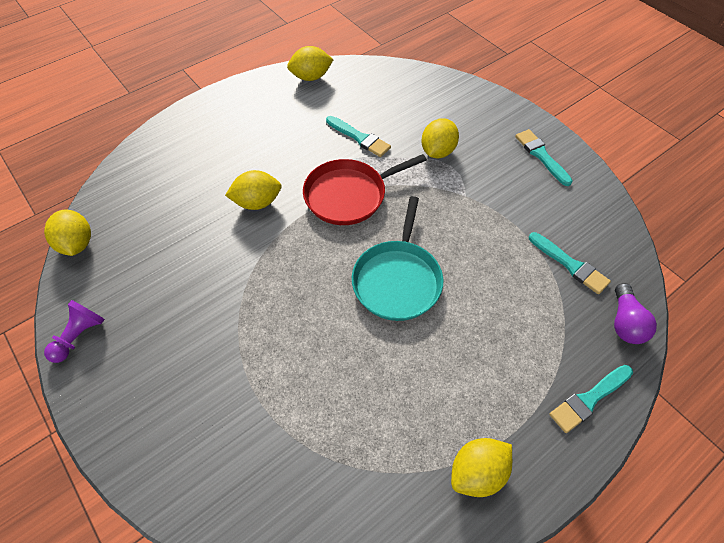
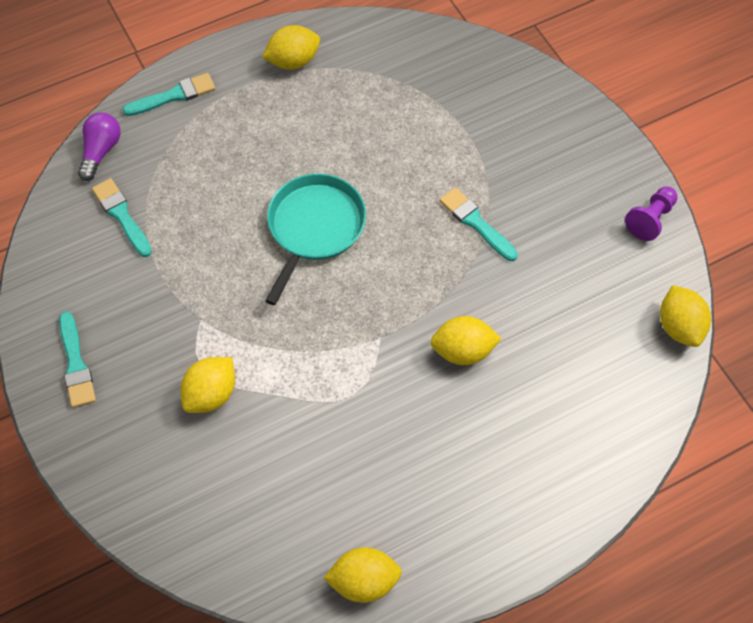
camera: 170 degrees left, 5 degrees up
red pan [303,154,427,225] -> none
turquoise brush [326,116,391,157] -> turquoise brush moved to [439,187,518,261]

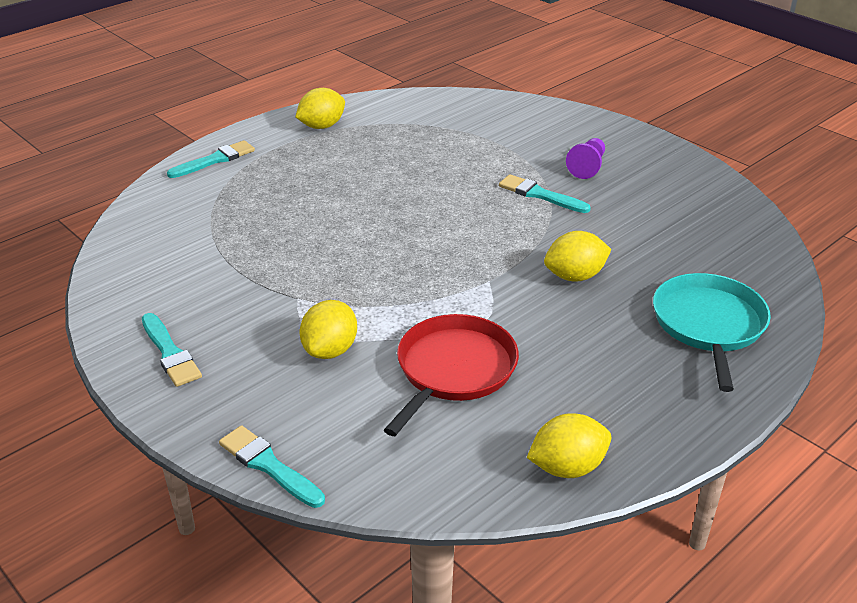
camera: 15 degrees left, 25 degrees down
purple light bulb [78,112,121,181] -> none
turquoise brush [92,178,152,257] -> turquoise brush moved to [219,425,325,508]
turquoise pan [265,174,366,305] -> turquoise pan moved to [653,273,771,392]
purple pawn [625,187,678,241] -> purple pawn moved to [566,138,605,179]
yellow lemon [660,285,711,347] -> none
none -> red pan [384,314,519,436]

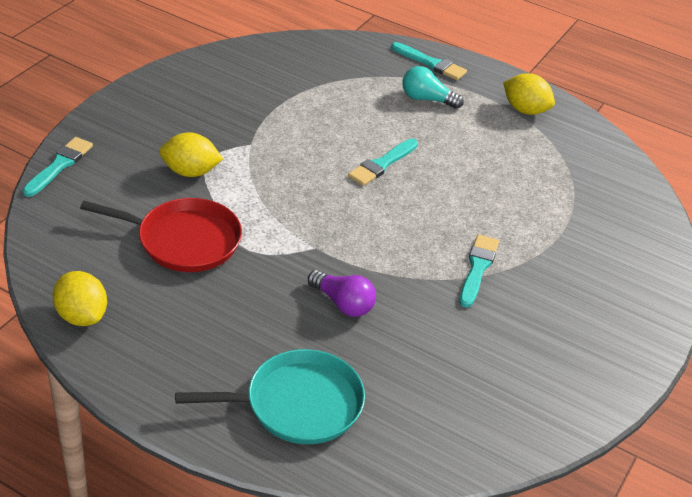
camera: 70 degrees right, 5 degrees up
turquoise brush [142,313,202,387] -> turquoise brush moved to [348,138,418,186]
yellow lemon [544,231,611,282] -> purple light bulb [308,270,376,317]
purple pawn [566,138,605,179] -> none
none -> turquoise light bulb [402,66,464,109]

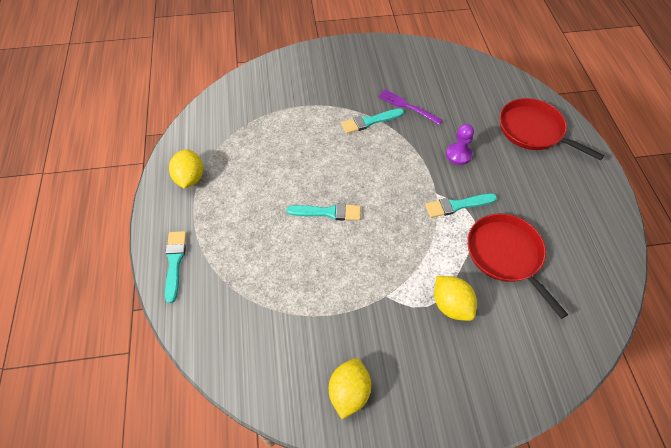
camera: 125 degrees left, 15 degrees up
turquoise brush [23,137,93,197] -> turquoise brush moved to [425,193,497,218]
yellow lemon [53,271,107,326] -> yellow lemon moved to [329,358,371,419]
turquoise pan [175,349,365,444] -> red pan [499,98,604,161]
purple light bulb [308,270,376,317] -> purple pawn [446,124,474,165]
turquoise light bulb [402,66,464,109] -> none
none -> purple fork [378,90,443,125]

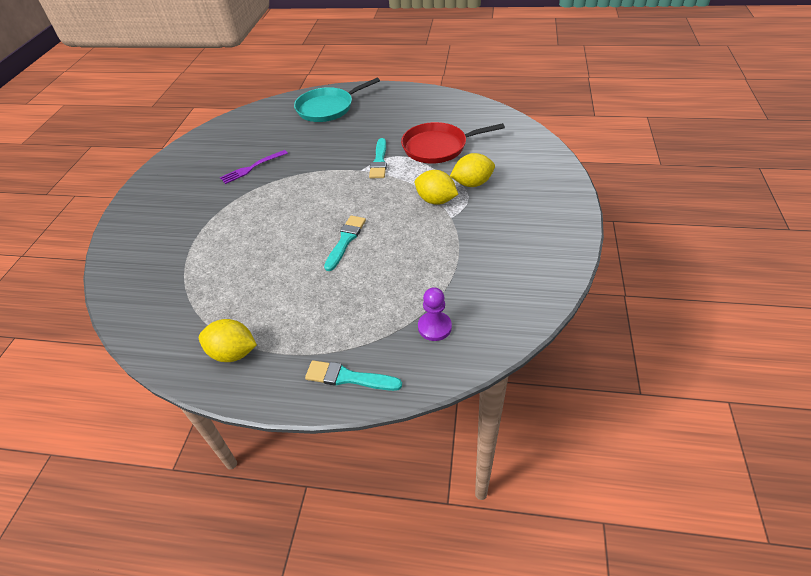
camera: 70 degrees left, 10 degrees down
yellow lemon [329,358,371,419] -> yellow lemon moved to [415,170,458,205]
turquoise brush [341,108,404,134] -> none
purple pawn [446,124,474,165] -> purple pawn moved to [418,287,452,341]
red pan [499,98,604,161] -> turquoise pan [294,78,380,122]

